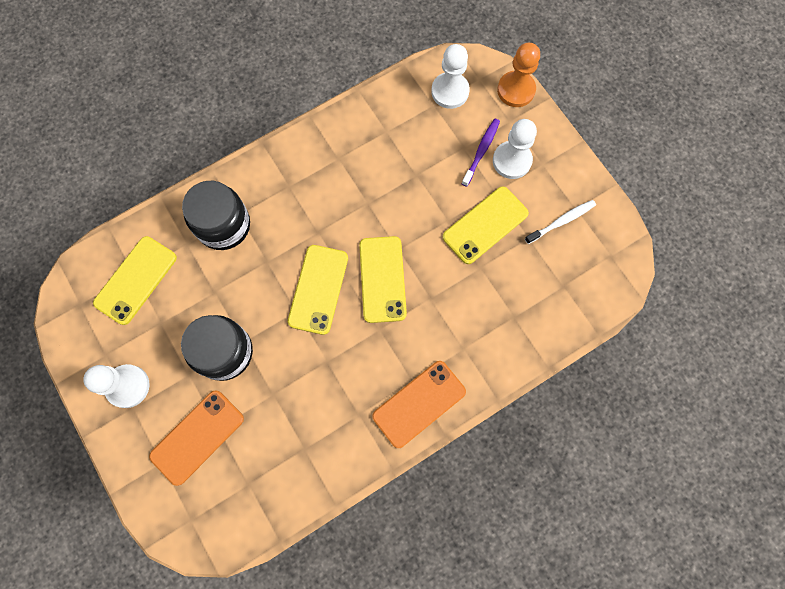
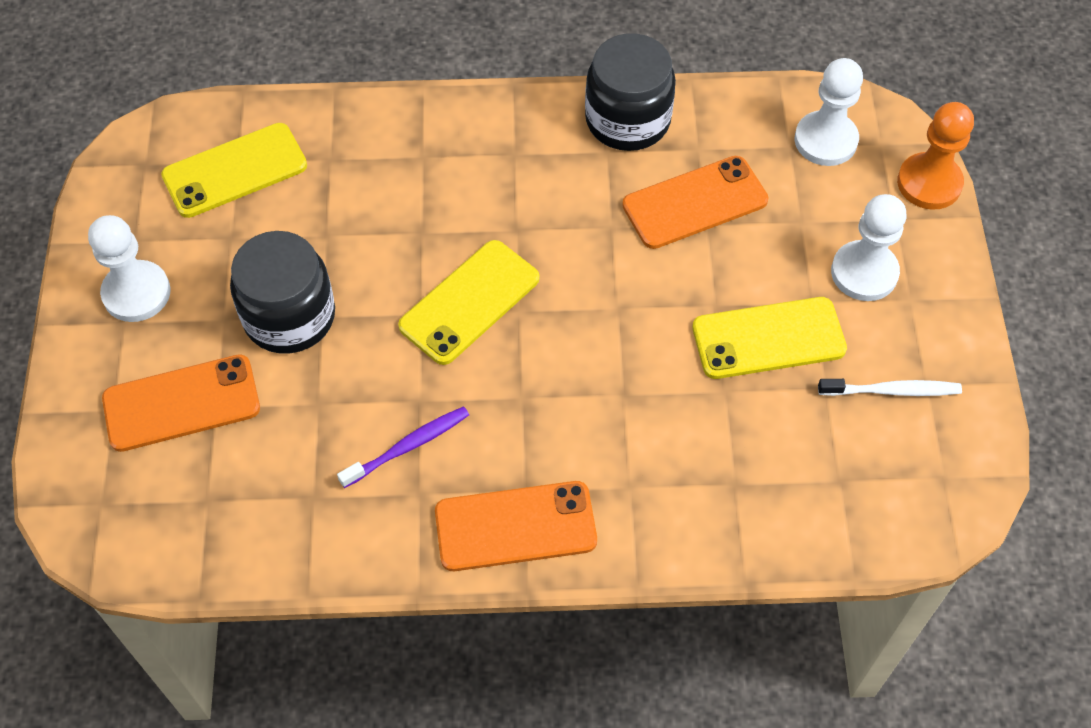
camera: 30 degrees right, 15 degrees down
black jar [182,181,250,250] -> black jar moved to [585,33,676,151]
yellow phone [359,236,407,323] -> none
purple toothbrush [462,119,500,187] -> purple toothbrush moved to [337,406,469,488]
none -> orange phone [622,156,768,249]

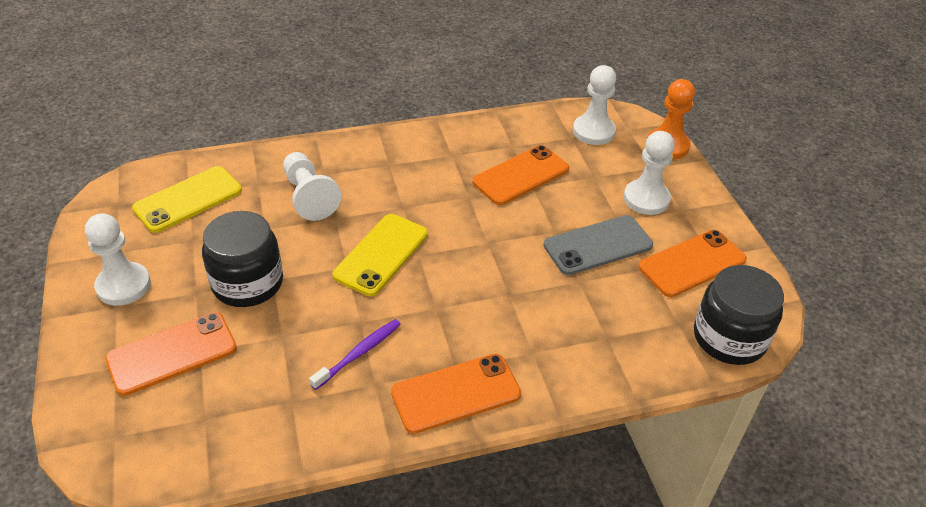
camera: 15 degrees left, 15 degrees down
black jar [585,33,676,151] -> black jar moved to [694,265,784,365]
yellow phone [692,297,847,379] -> grey phone [544,215,653,275]
white toothbrush [818,379,962,396] -> orange phone [638,230,747,297]
none -> white pawn [283,152,341,221]

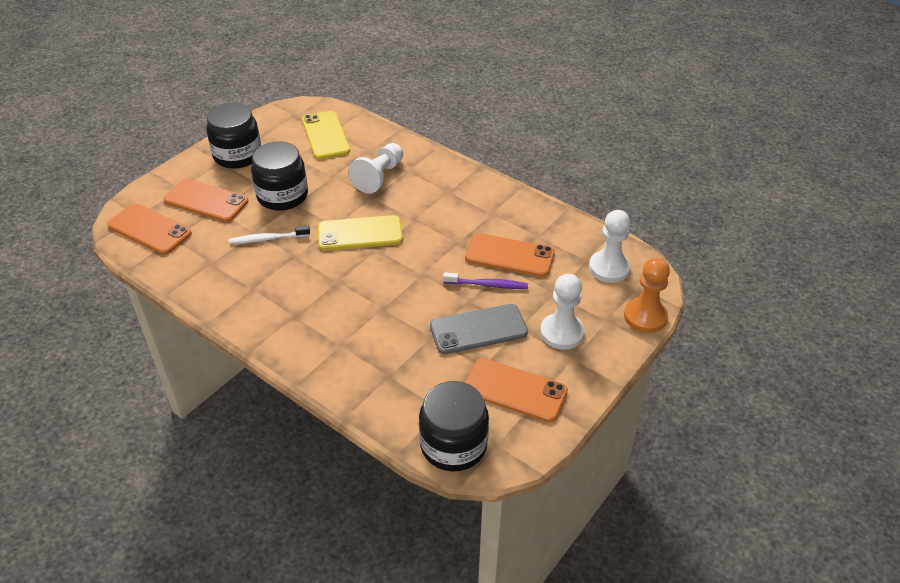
camera: 55 degrees right, 0 degrees up
white pawn [85,213,151,306] -> black jar [206,103,261,169]
yellow phone [132,166,242,233] -> yellow phone turned 60 degrees clockwise [302,111,350,159]
purple toothbrush [309,319,401,390] -> purple toothbrush moved to [443,272,528,289]
orange phone [391,354,521,434] -> orange phone moved to [107,204,192,254]
grey phone [544,215,653,275] -> grey phone turned 45 degrees counterclockwise [430,304,528,354]
none -> white toothbrush [229,226,310,244]

